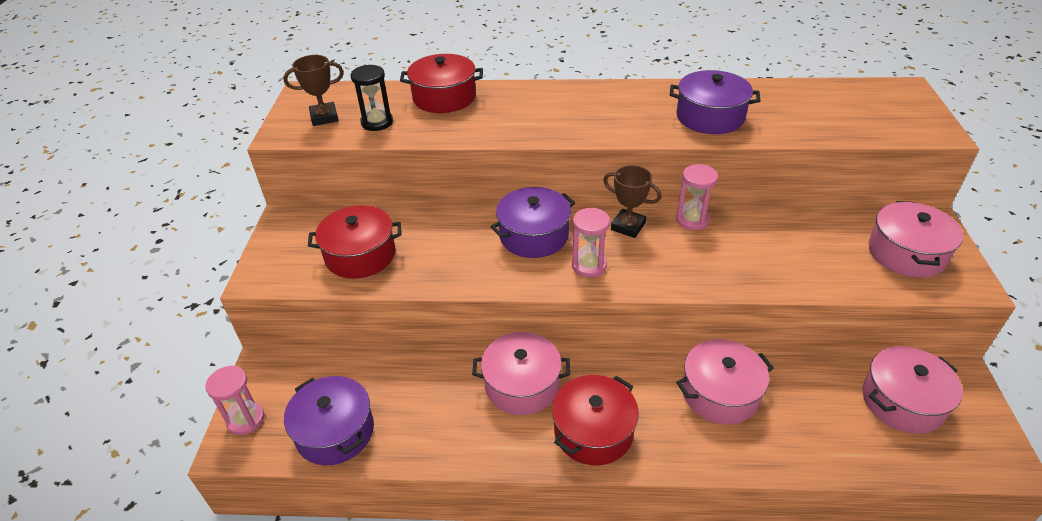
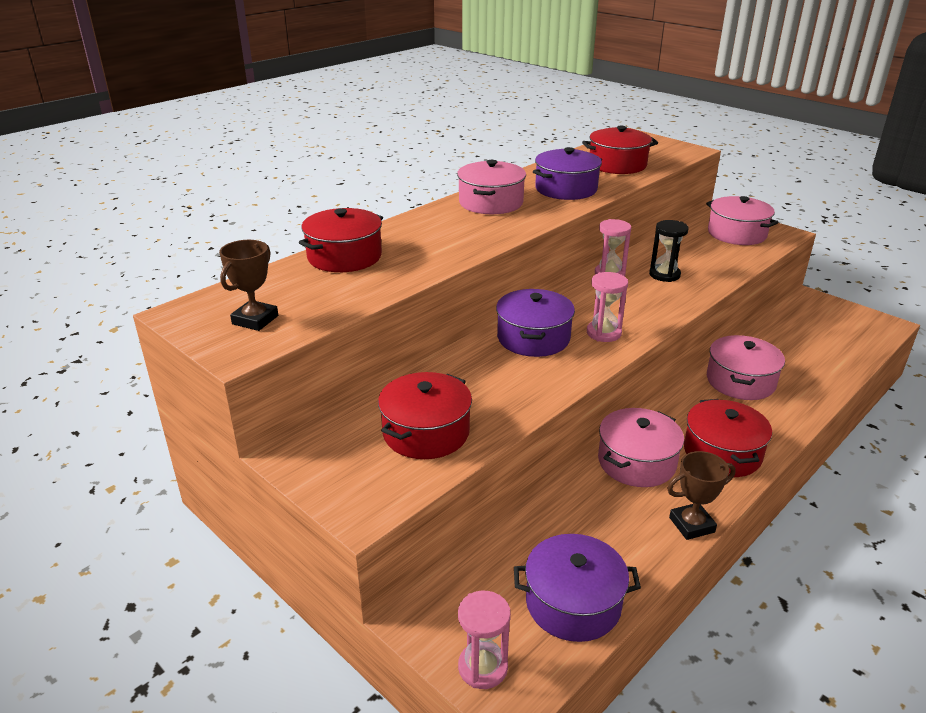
camera: 50 degrees left, 10 degrees down
black hourglass [351,65,393,131] -> black hourglass moved to [649,220,689,282]
brown trophy [603,165,662,238] -> brown trophy moved to [667,451,736,540]
pink pot [862,346,963,434] -> pink pot moved to [457,160,526,214]
none -> red pot [582,126,658,174]

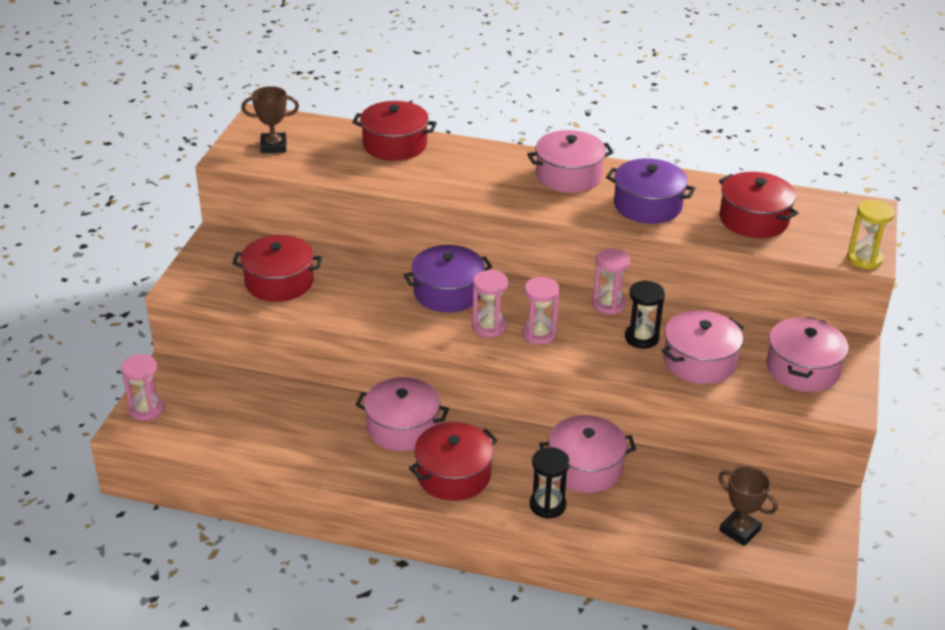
camera: 60 degrees right, 5 degrees up
purple pot [514,534,641,642] -> none
brown trophy [667,451,736,540] -> brown trophy moved to [718,466,777,546]
none -> pink hourglass [522,277,560,345]
none -> black hourglass [530,447,570,519]
none -> pink pot [662,310,744,384]
none -> yellow hourglass [847,200,895,269]

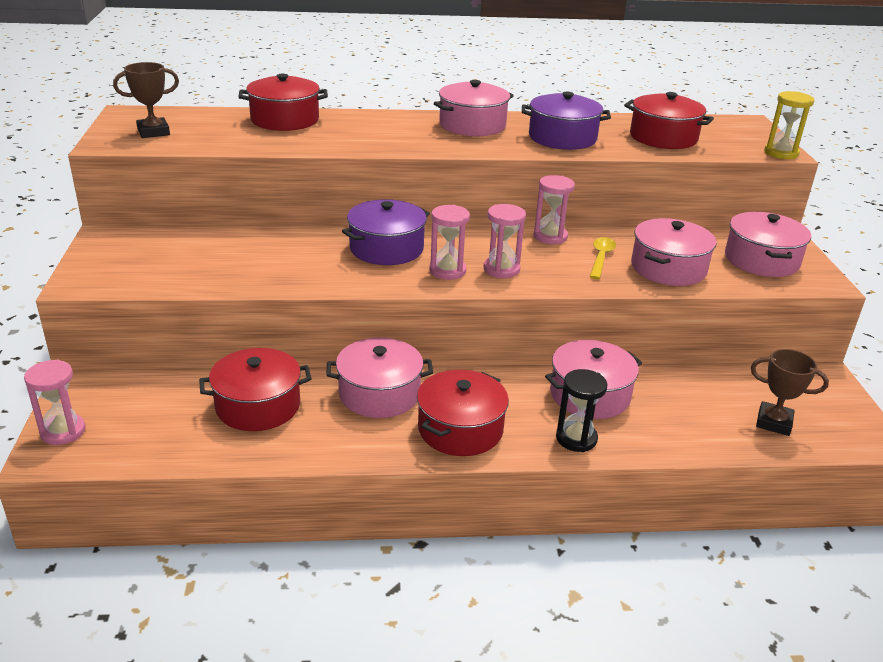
camera: 20 degrees left, 5 degrees down
red pot [232,235,322,302] -> red pot moved to [199,348,312,431]
black hourglass [625,280,665,349] -> yellow spoon [589,237,616,279]

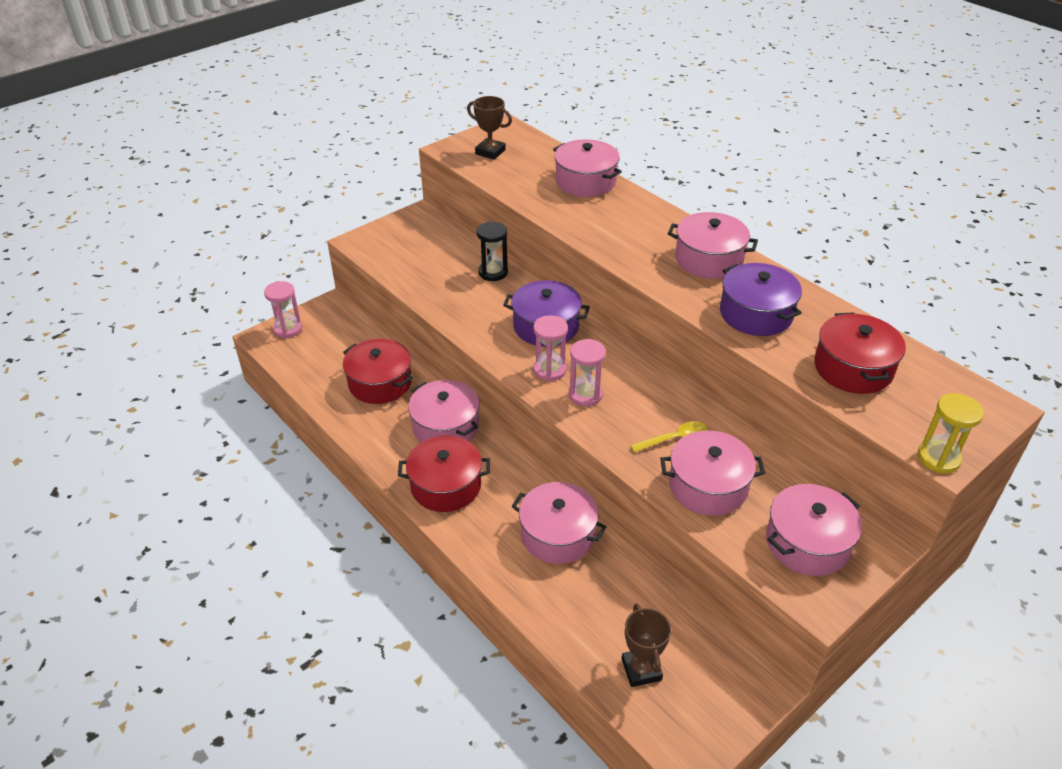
camera: 55 degrees right, 10 degrees up
red pot [239,74,328,131] -> pink pot [553,139,622,197]
pink hourglass [534,175,575,244] -> none
black hourglass [556,369,607,452] -> black hourglass moved to [477,222,508,281]

